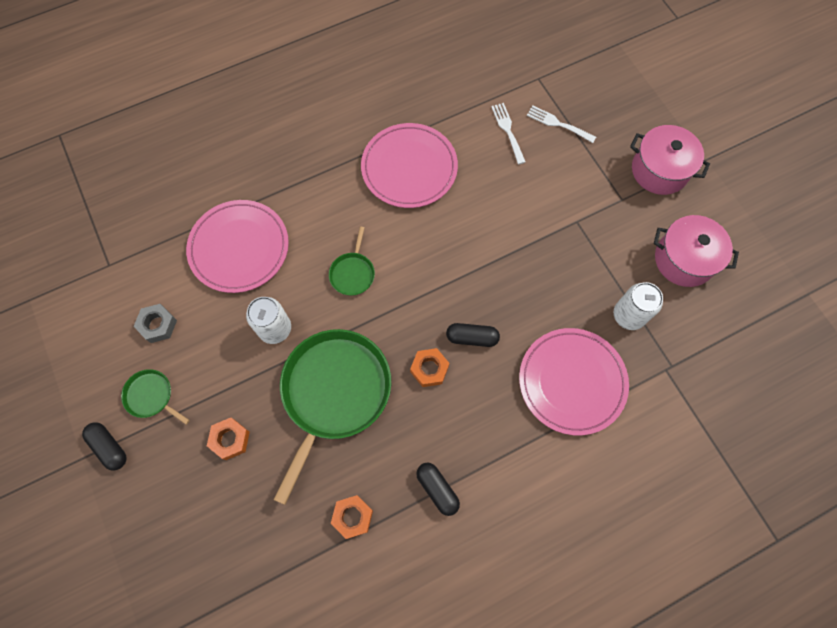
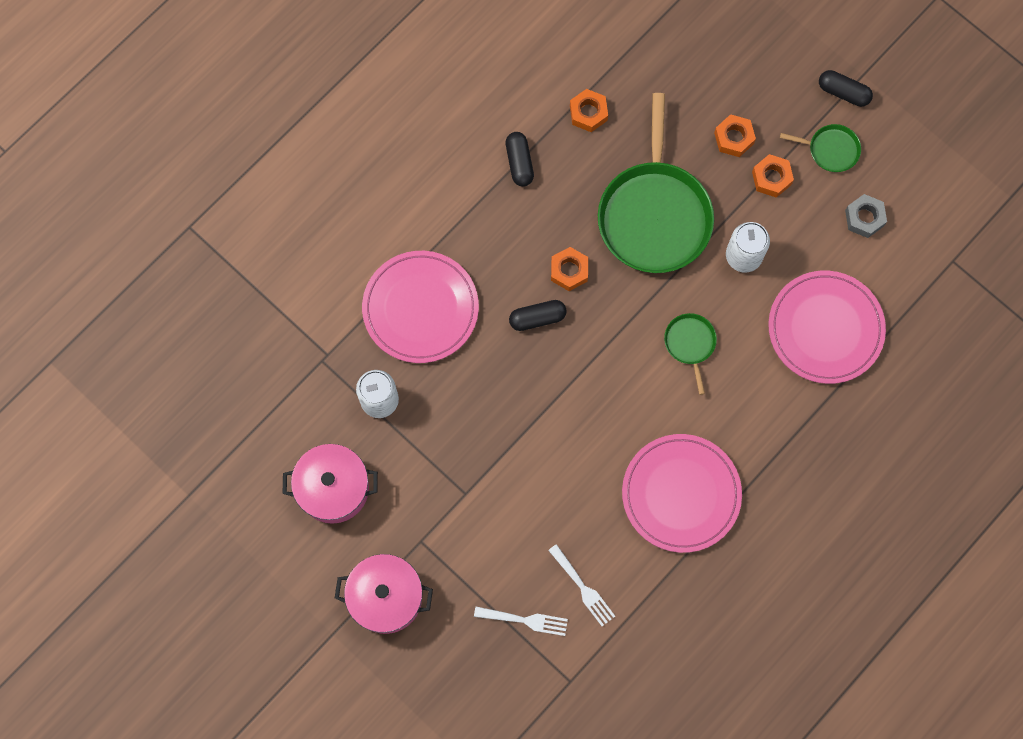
camera: 160 degrees right, 5 degrees up
black capsule [416,462,460,516] -> black capsule turned 45 degrees clockwise [506,132,534,187]
none -> orange nut [752,154,794,198]

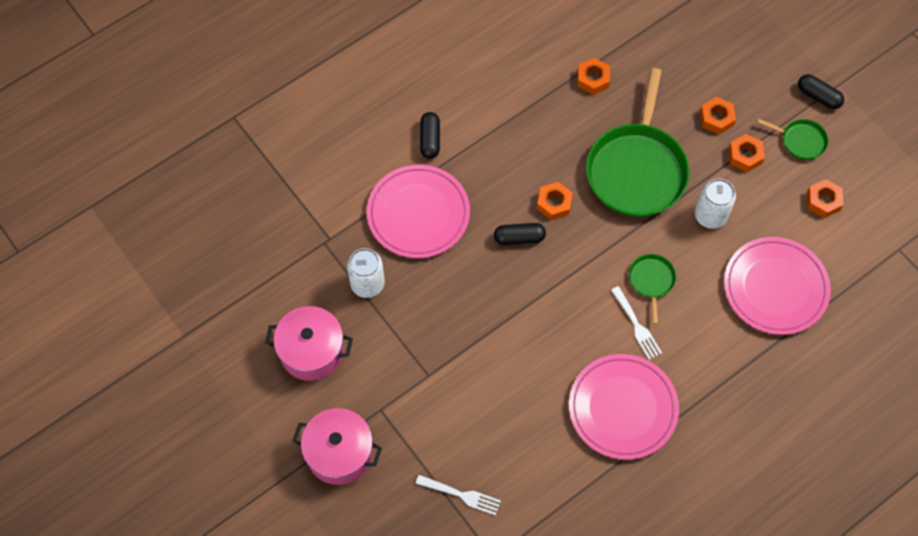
camera: 10 degrees right, 10 degrees down
black capsule [506,132,534,187] -> black capsule moved to [420,112,440,159]
white fork [548,544,615,626] -> white fork moved to [611,286,662,360]
grey nut [845,194,887,238] -> orange nut [807,179,843,218]

